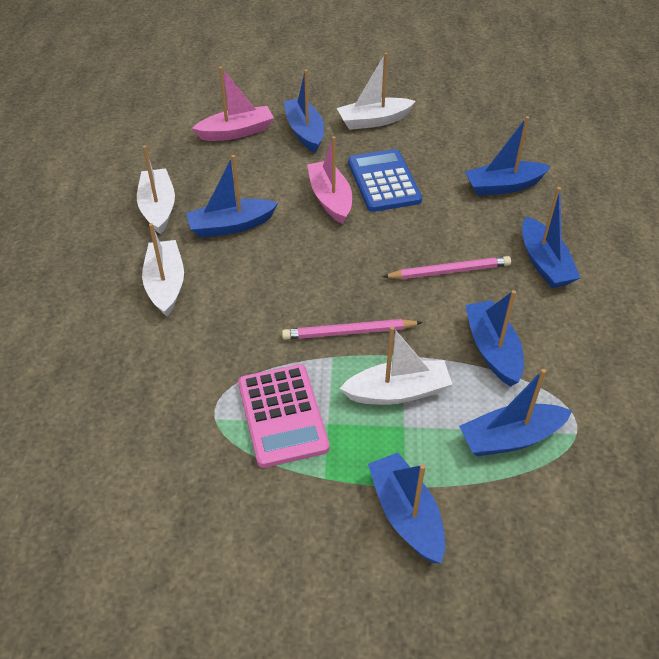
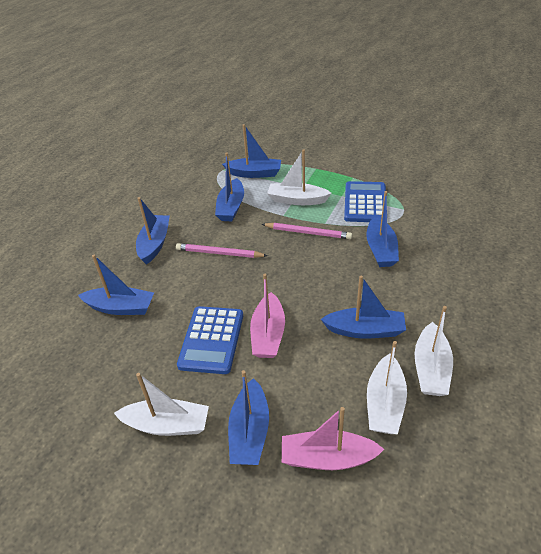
camera: 155 degrees left, 5 degrees down
white boat [142,223,184,317] -> white boat moved to [367,341,407,434]
pink calculator [238,364,330,468] -> blue calculator [344,181,386,222]
blue boat [368,453,445,564] -> blue boat moved to [366,191,399,267]

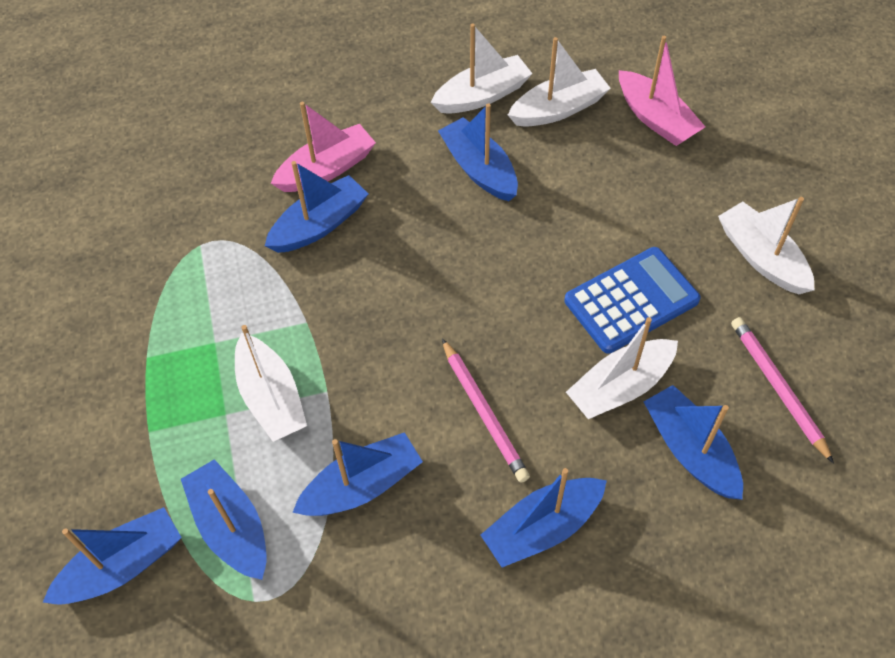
camera: 130 degrees left, 15 degrees up
blue boat [228,370,269,465] -> blue boat moved to [42,507,182,605]
pink boat [250,274,285,358] -> pink boat moved to [271,102,376,192]
pink pencil [262,223,352,239] -> pink pencil moved to [731,317,834,464]
blue calculator [344,181,386,222] -> none
none -> white boat [566,317,678,419]

